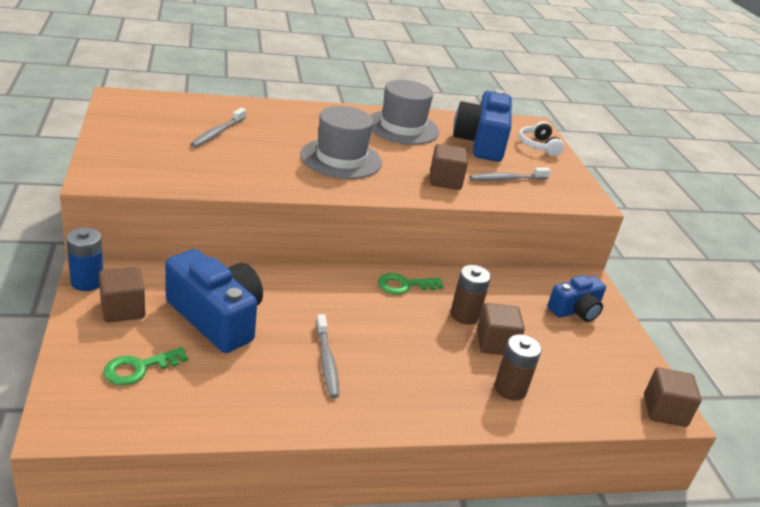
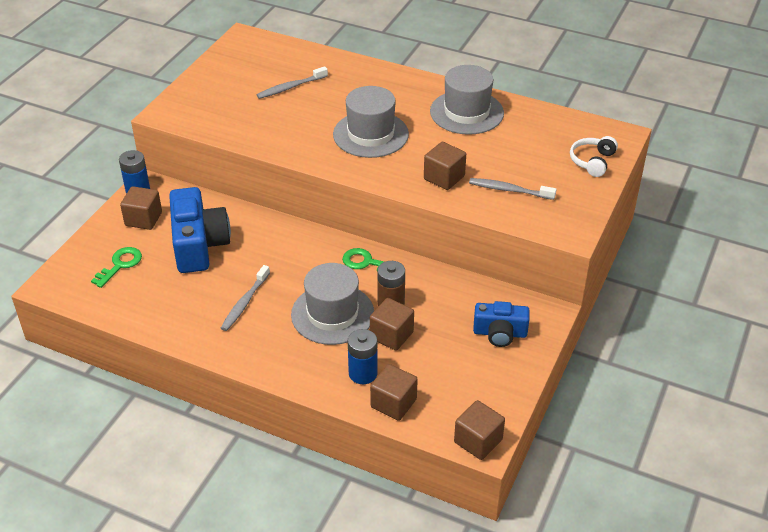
camera: 40 degrees right, 10 degrees up
green key [103,347,188,386] -> green key turned 120 degrees clockwise [91,247,142,288]
blue camera [453,89,512,162] -> none
brown battery [494,334,542,401] -> blue battery [348,329,378,384]
none -> grey hat [291,263,374,345]
none -> brown cube [370,364,418,421]

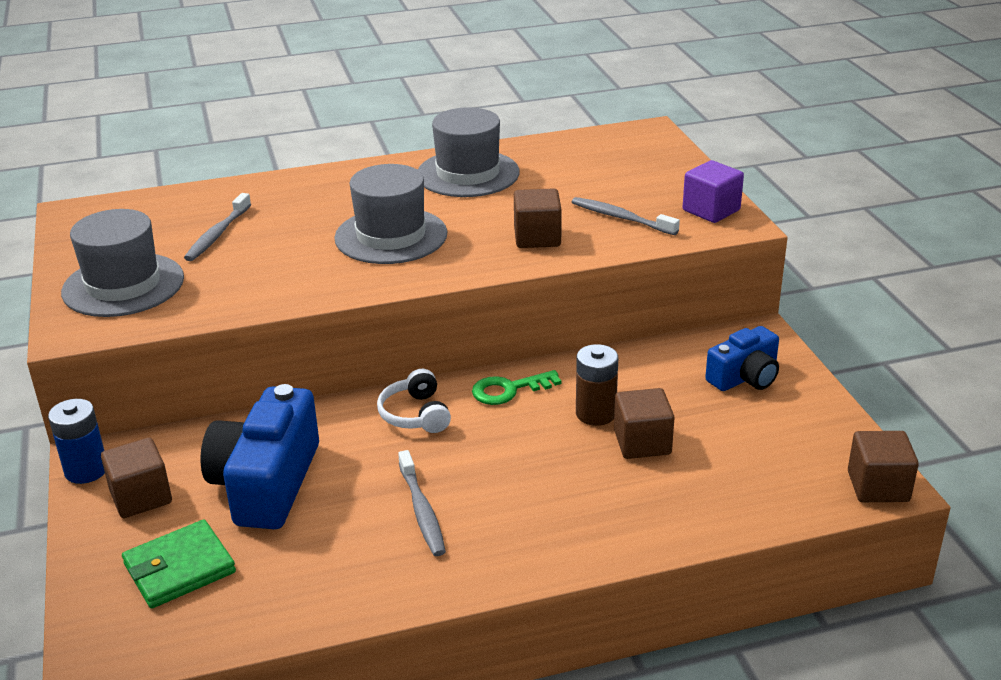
camera: 40 degrees left, 10 degrees down
green key [91,247,142,288] -> green wallet [122,519,236,608]
blue camera [169,187,231,273] -> blue camera turned 120 degrees counterclockwise [201,384,319,529]
grey hat [291,263,374,345] -> grey hat moved to [61,209,184,317]
blue battery [348,329,378,384] -> none
brown cube [370,364,418,421] -> none
grey toothbrush [469,178,557,200] -> grey toothbrush turned 60 degrees clockwise [572,197,680,235]
white headphones [570,136,618,177] -> white headphones moved to [377,369,451,433]
none -> purple cube [683,160,744,223]

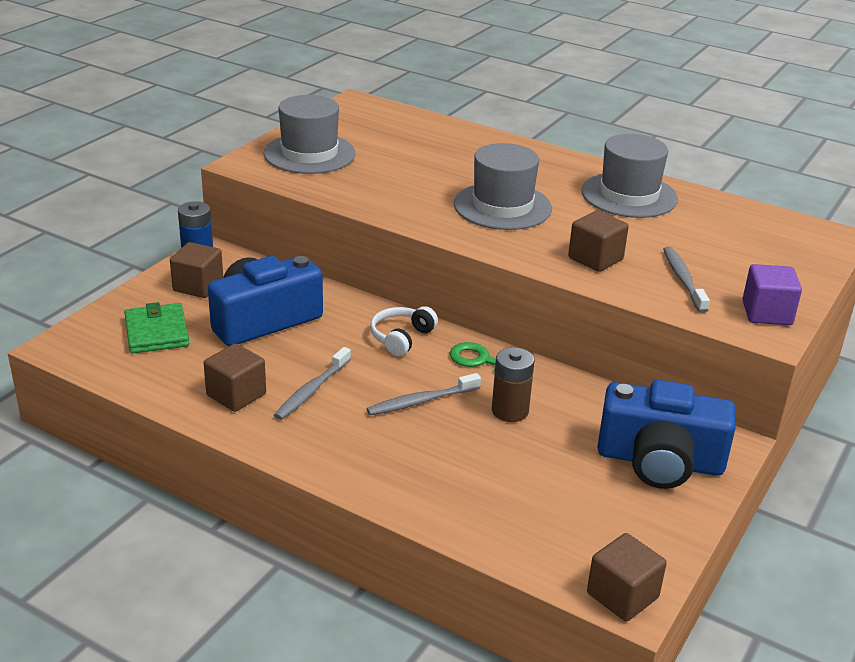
camera: 45 degrees right, 0 degrees up
green wallet [122,519,236,608] -> green wallet turned 60 degrees clockwise [124,302,189,354]
grey toothbrush [184,193,251,261] -> grey toothbrush moved to [366,373,481,415]
brown cube [614,388,674,459] -> brown cube moved to [204,343,266,412]
blue camera [705,326,779,391] -> blue camera [597,380,736,489], size x1.67

